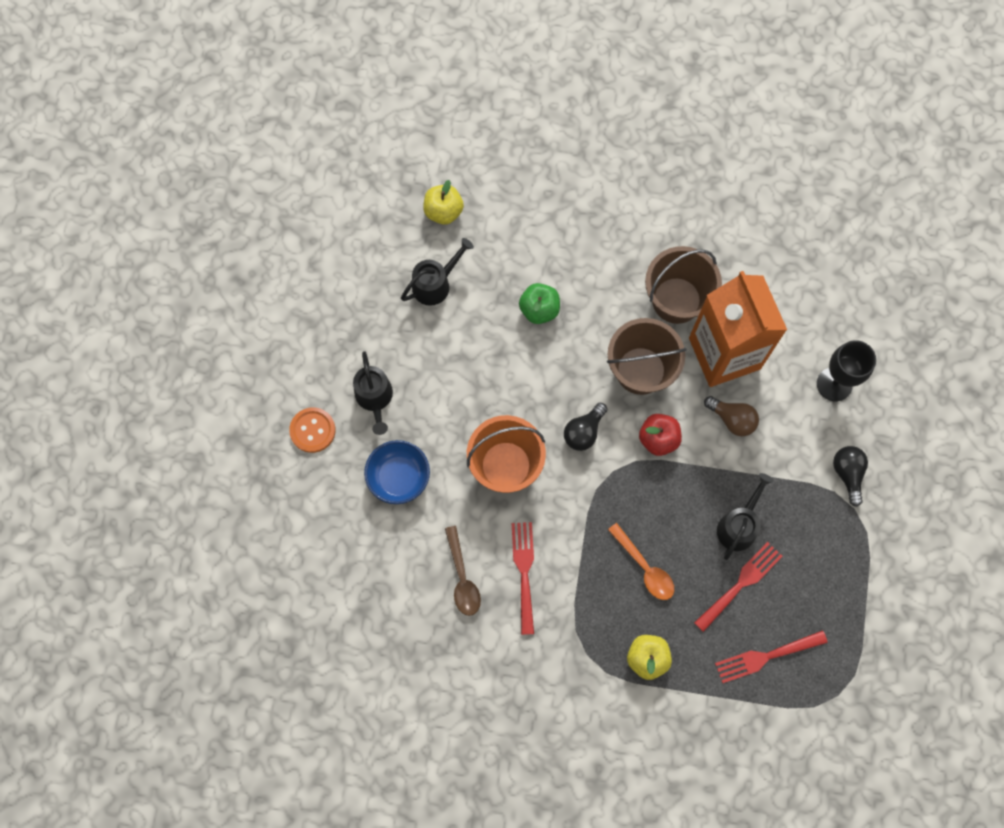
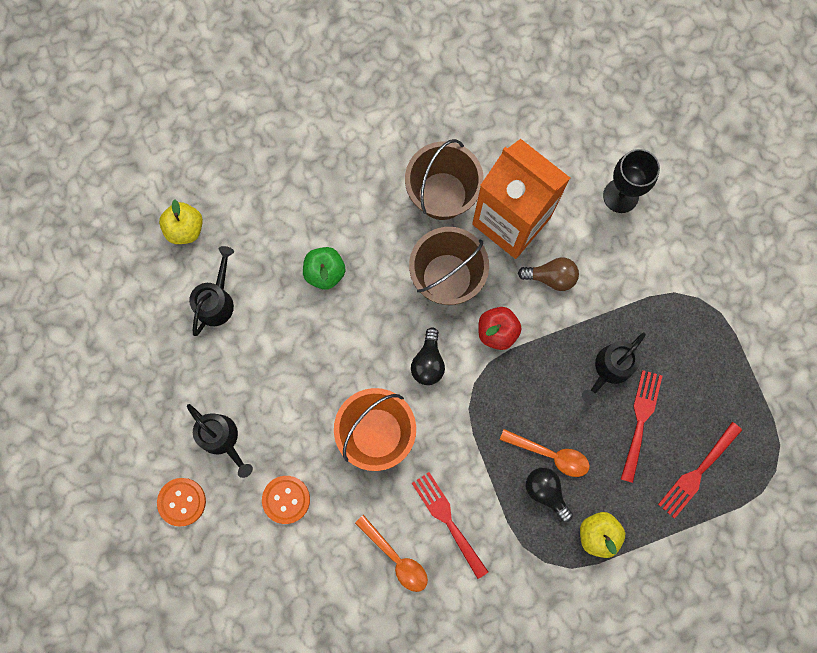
camera: 30 degrees left, 5 degrees up
blue bowl [364,440,430,504] -> orange button [262,476,310,524]
brown spoon [445,526,481,616] -> orange spoon [355,515,428,592]
black watering can [717,473,774,560] -> black watering can turned 135 degrees counterclockwise [582,332,646,404]
black light bulb [833,446,868,507] -> black light bulb moved to [526,468,573,522]

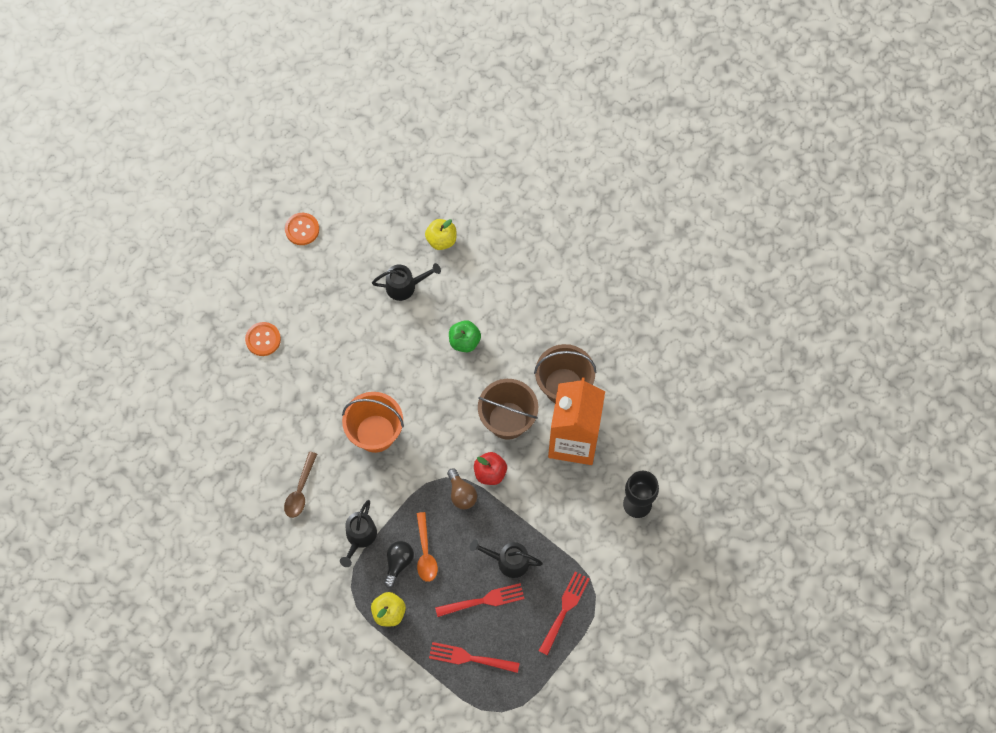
camera: 60 degrees right, 10 degrees down
black watering can [187,404,253,478] -> black watering can moved to [340,500,377,567]
orange button [262,476,310,524] -> orange button moved to [285,213,319,245]
orange spoon [355,515,428,592] -> brown spoon [284,452,317,518]
black light bulb [411,327,445,385] -> none
red fork [412,472,488,579] -> red fork moved to [539,571,590,656]
brown light bulb [518,257,579,291] -> brown light bulb moved to [447,469,477,509]

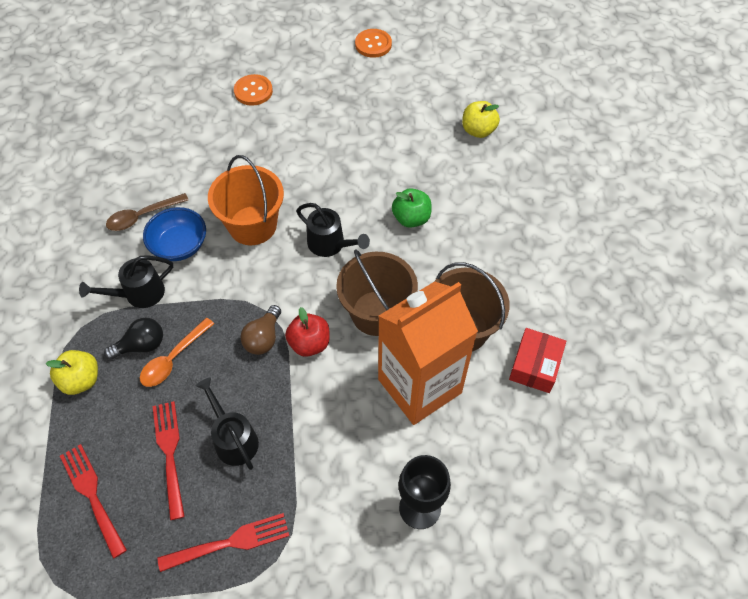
camera: 45 degrees right, 10 degrees down
black watering can [372,263,441,301] -> black watering can moved to [296,203,370,257]
red fork [435,583,525,617] -> red fork turned 135 degrees counterclockwise [153,401,185,520]
none -> blue bowl [143,207,206,261]
none -> red box [509,328,566,393]

